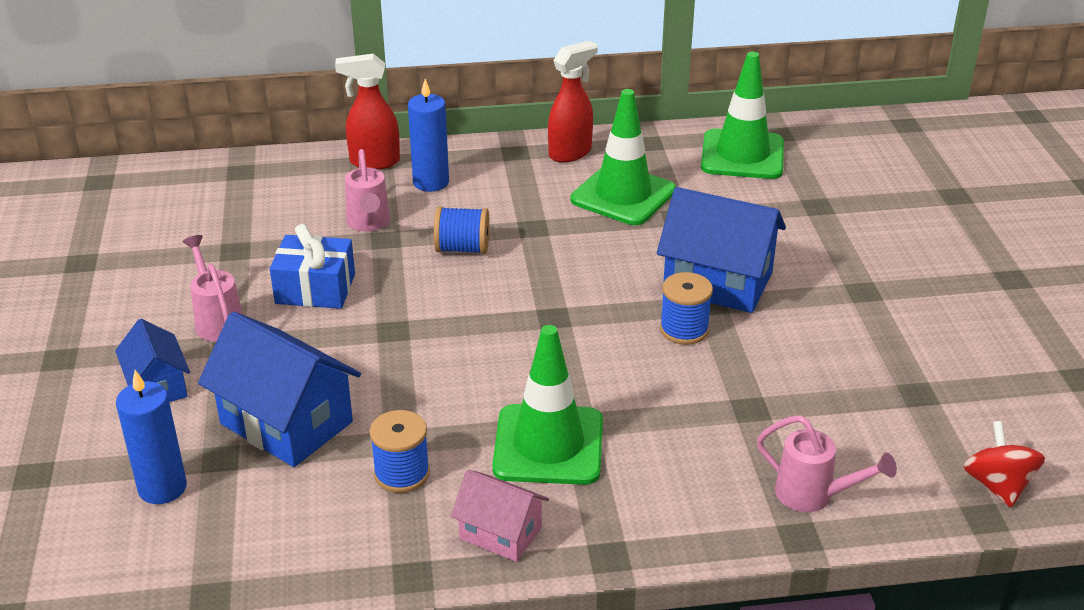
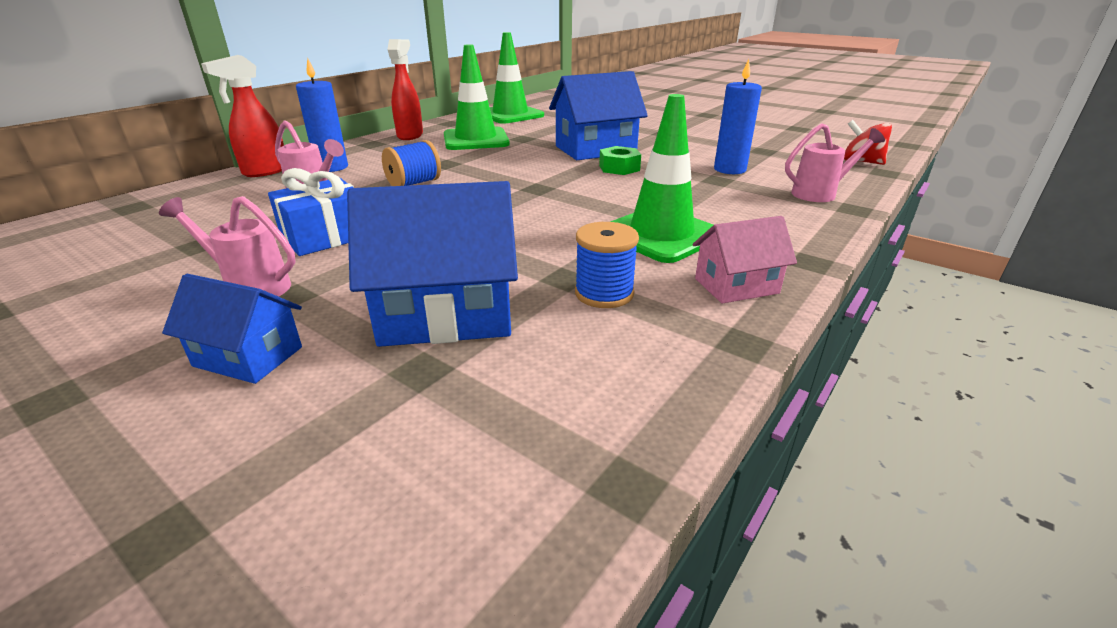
camera: 45 degrees left, 5 degrees down
blue candle [116,370,187,504] -> blue candle moved to [714,59,762,174]
blue spool [660,272,713,345] -> green nut [599,146,641,175]

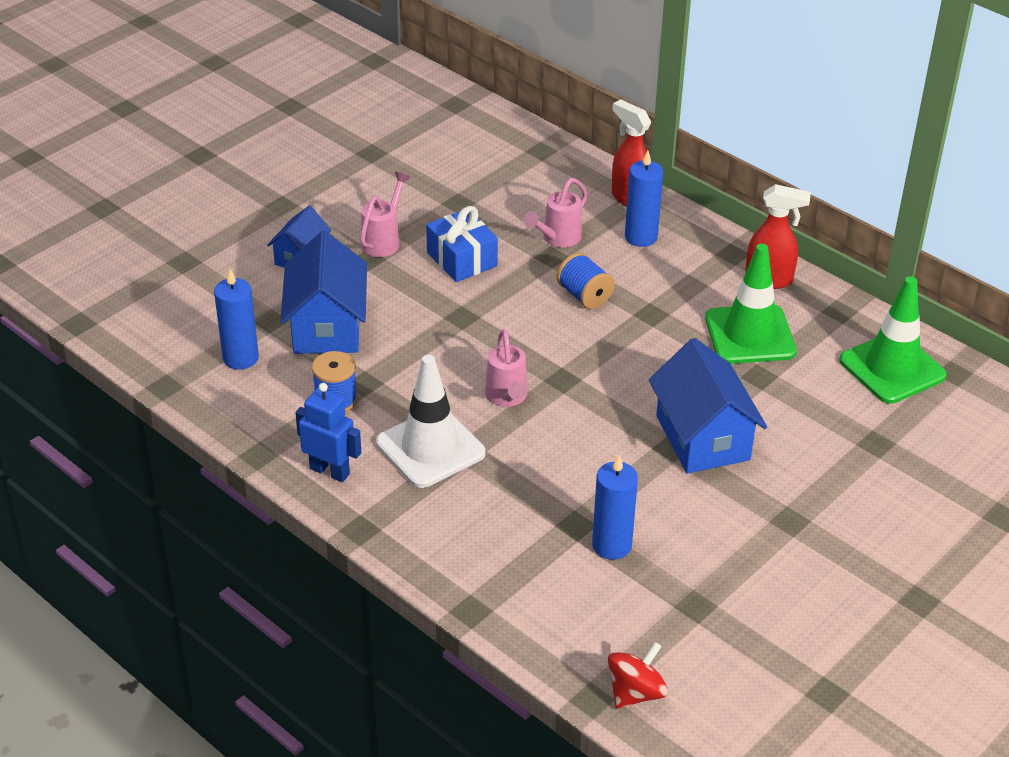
camera: 95 degrees right, 10 degrees up
green nut [599,146,641,175] -> none
green traffic cone [610,94,713,263] -> white traffic cone [376,355,486,488]
pink house [693,216,797,303] -> blue robot [295,383,361,482]
pink watering can [785,123,885,202] -> pink watering can moved to [485,329,527,407]
none -> blue candle [214,269,259,370]

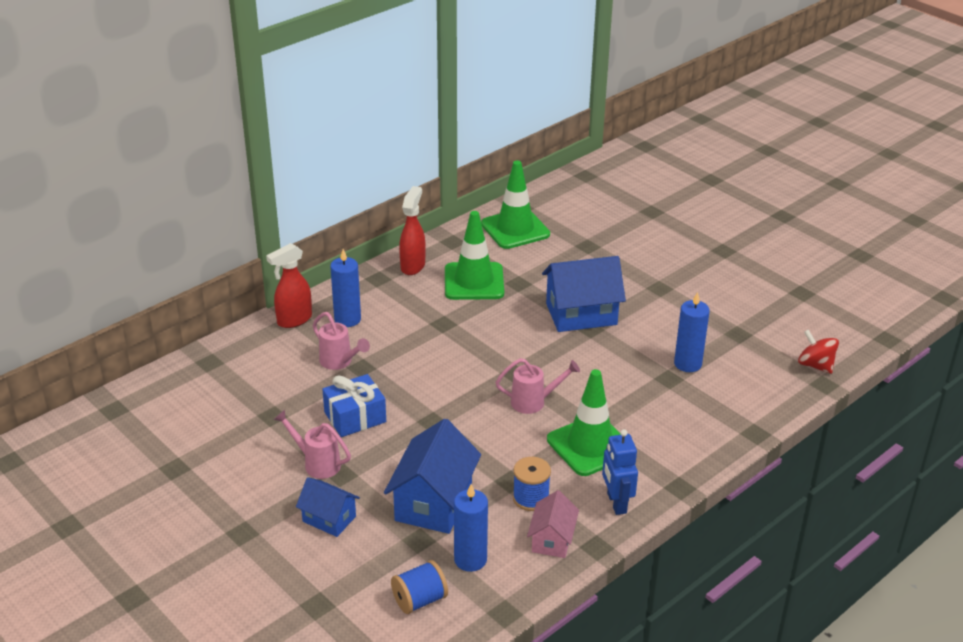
camera: 85 degrees left, 5 degrees down
blue house [280,231,367,354] -> blue house turned 75 degrees counterclockwise [384,419,481,534]
blue robot [295,383,361,482] -> blue robot turned 45 degrees counterclockwise [602,429,638,515]
white traffic cone [376,355,486,488] -> green traffic cone [547,369,621,476]
blue spool [557,252,615,309] -> blue spool moved to [391,560,448,614]
none -> pink house [527,490,579,558]

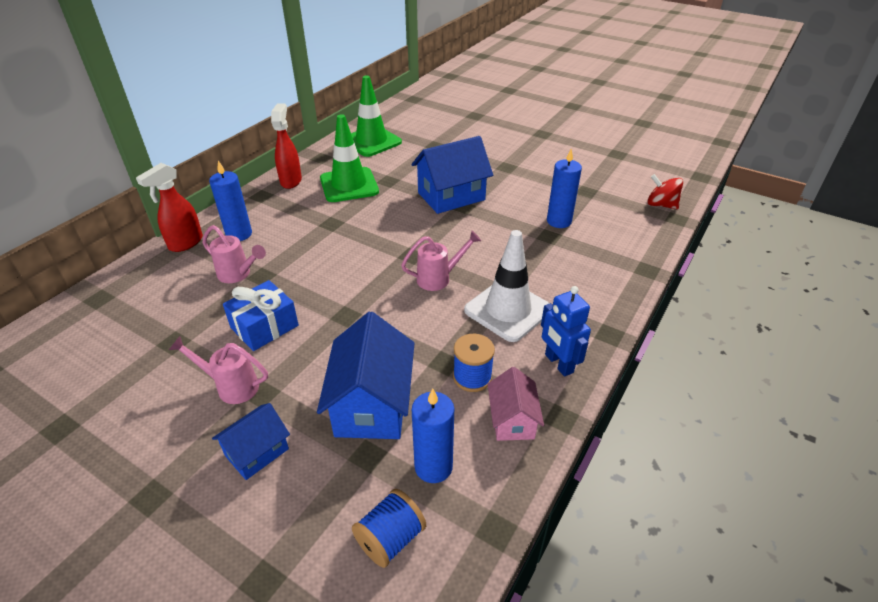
camera: 15 degrees left, 5 degrees up
blue house [296,477,360,537] -> blue house turned 60 degrees counterclockwise [212,403,290,480]
green traffic cone [547,369,621,476] -> white traffic cone [464,230,550,342]

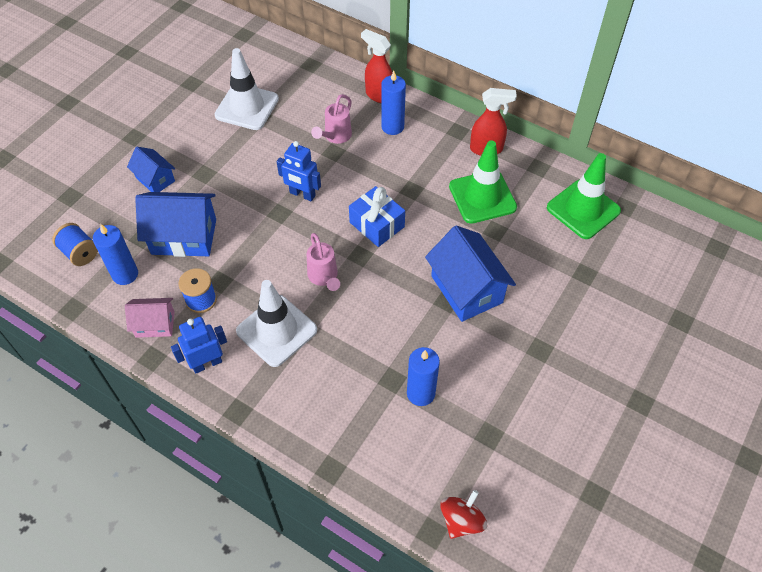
camera: 90 degrees right, 15 degrees up
pink watering can [169,336,268,404] -> none
blue gift [223,280,299,351] -> blue gift moved to [349,186,405,247]
none -> white traffic cone [215,48,279,130]
none -> blue robot [277,141,321,201]

